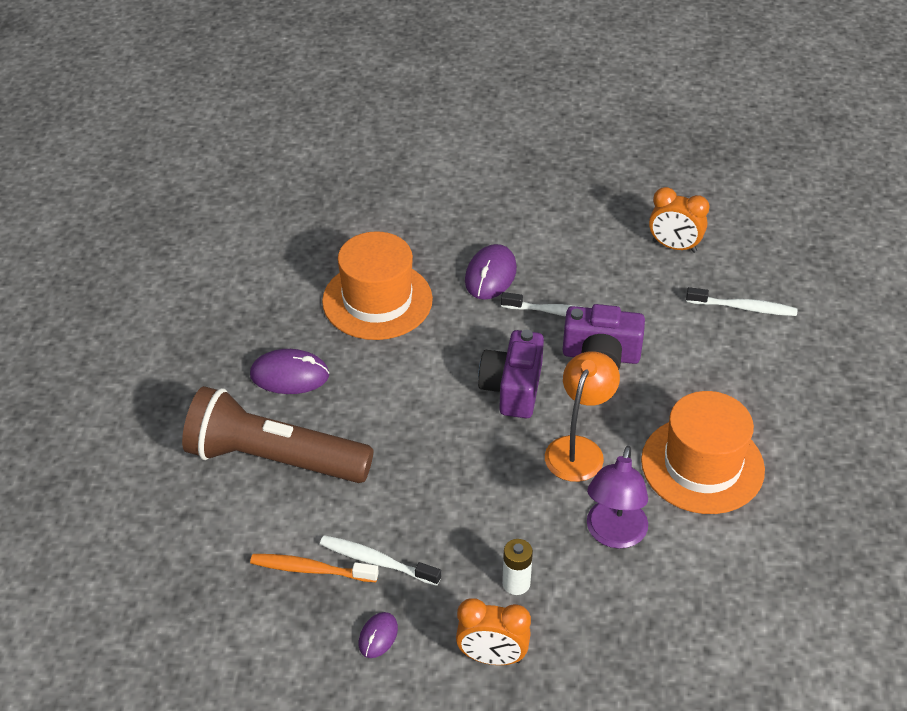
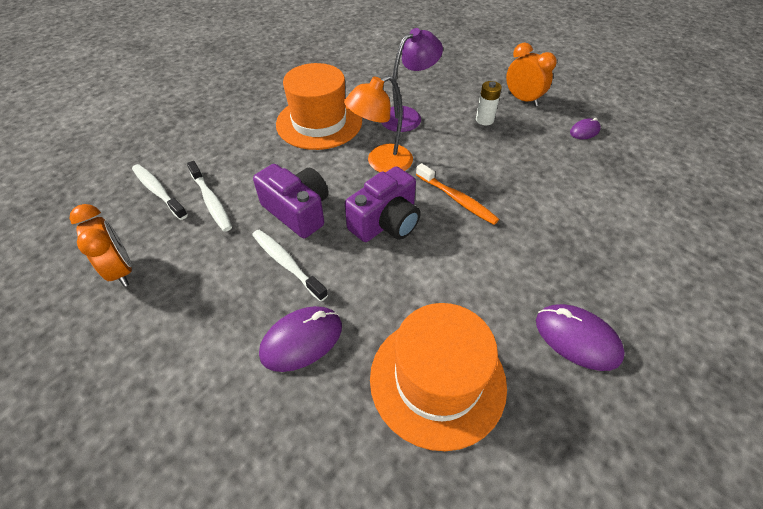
camera: 145 degrees left, 5 degrees up
brown flashlight [182,386,373,483] -> none
orange toothbrush [250,554,379,582] -> orange toothbrush moved to [416,163,499,225]
white toothbrush [320,535,441,586] -> white toothbrush moved to [187,161,232,232]

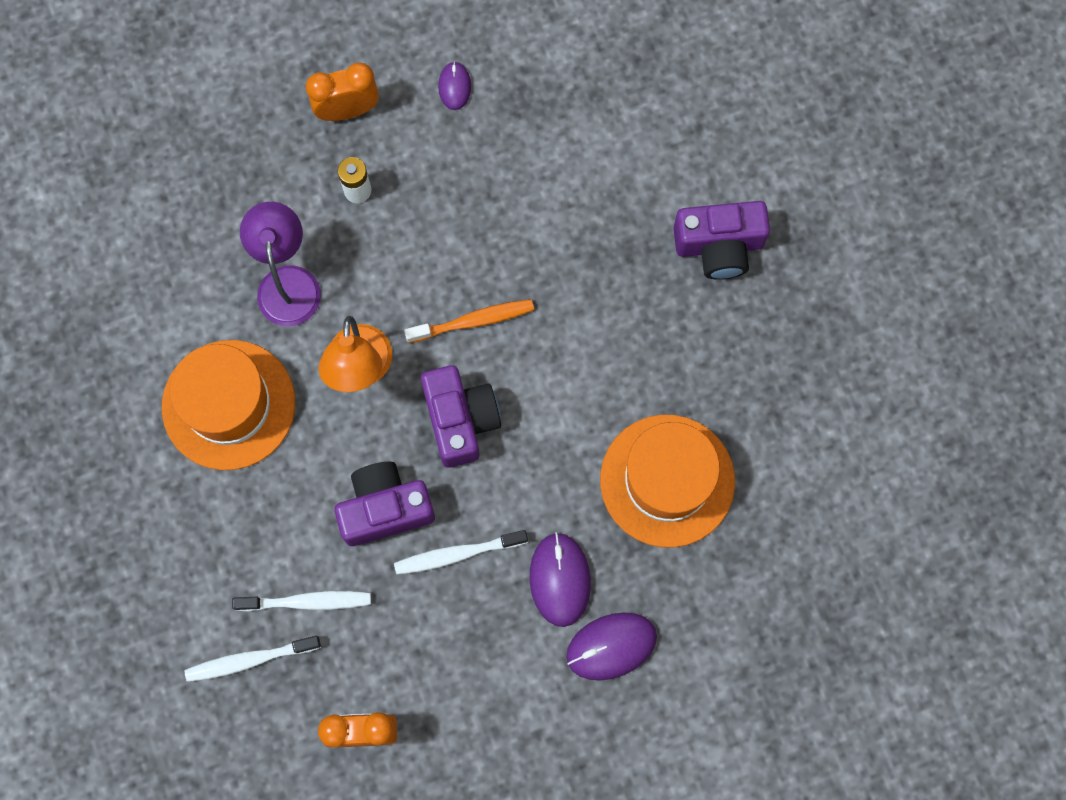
camera: 60 degrees left, 25 degrees up
purple mouse [536,304,625,371] -> purple mouse moved to [566,612,657,681]
none -> purple camera [673,201,770,280]

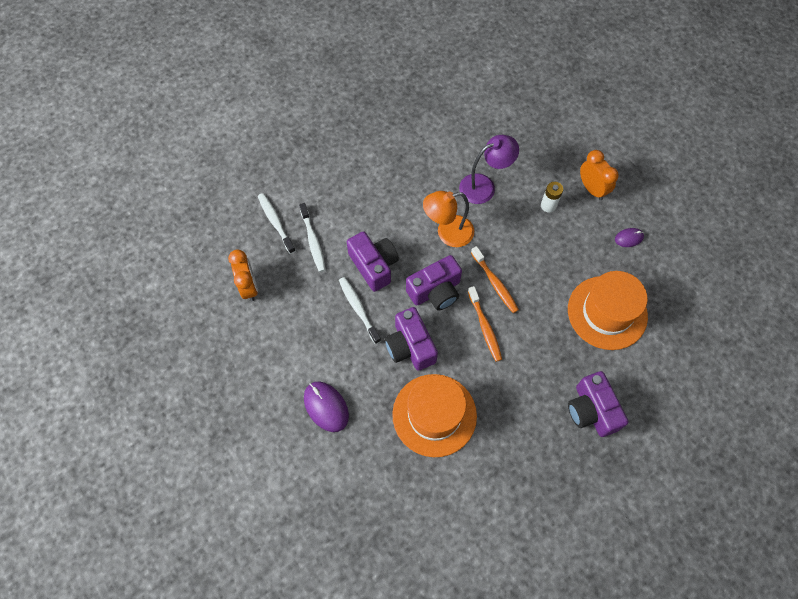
camera: 75 degrees right, 10 degrees down
orange hat [162,340,295,470] -> orange hat moved to [568,271,648,350]
purple mouse [530,532,591,627] -> none
none -> purple camera [385,307,438,371]
none -> orange toothbrush [468,286,502,362]

